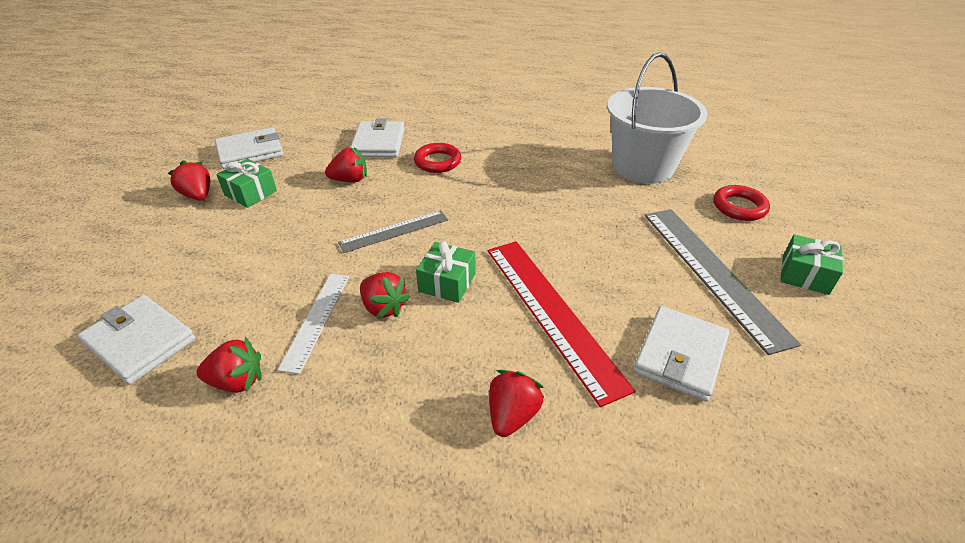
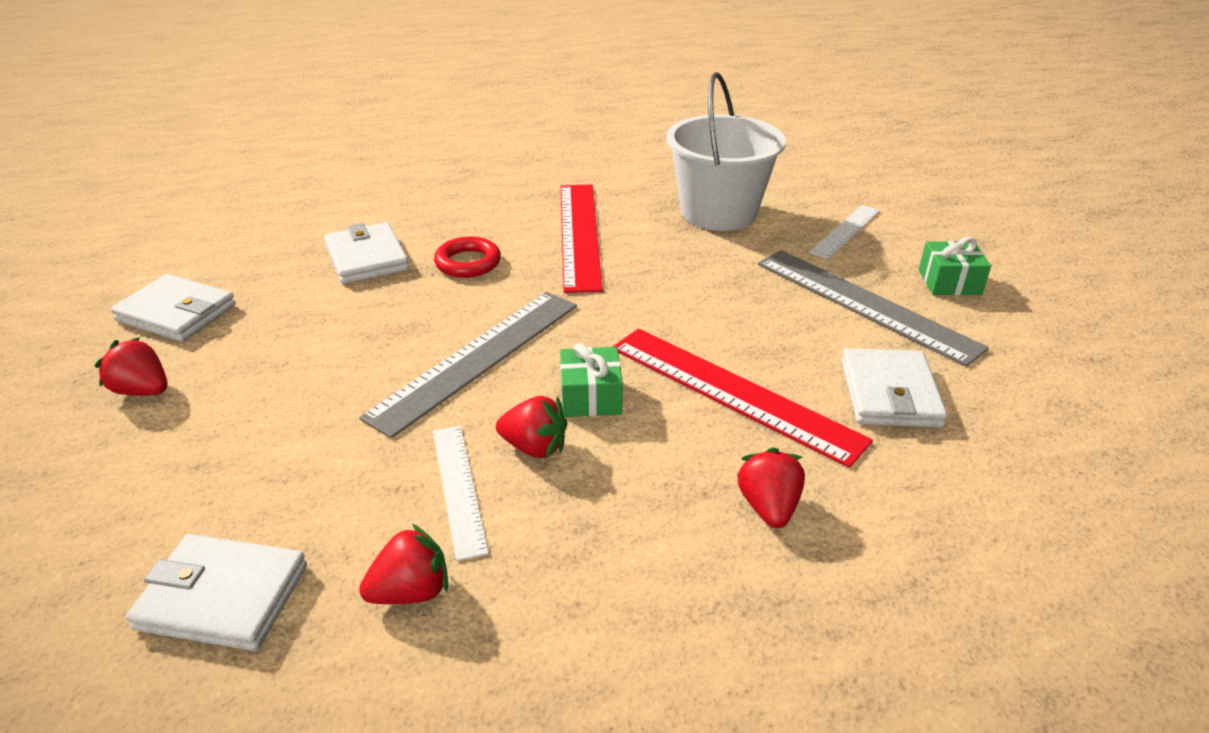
camera: 25 degrees left, 5 degrees down
white wallet [215,127,284,169] -> white wallet turned 75 degrees clockwise [110,274,236,342]
green gift [216,159,277,208] -> none
red strawberry [325,147,367,182] -> none
grey ruler [338,210,448,253] -> grey ruler [359,292,577,438], size x1.74
red ring [713,185,770,221] -> white ruler [809,205,880,259]
none -> red ruler [561,185,603,293]

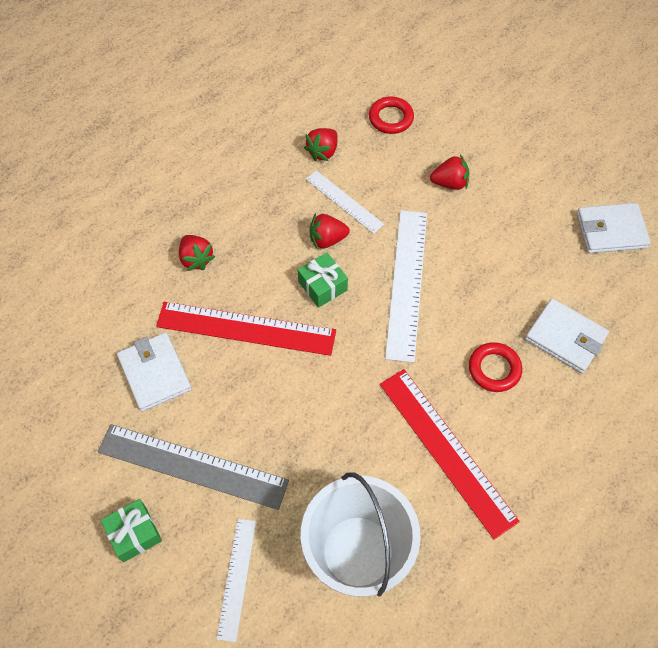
camera: 150 degrees right, 25 degrees up
red strawberry [94,337,167,396] -> red strawberry moved to [430,155,470,190]
white wallet [126,534,307,651] -> red ring [369,97,414,134]
grey ruler [359,292,577,438] -> white ruler [385,210,427,363]

